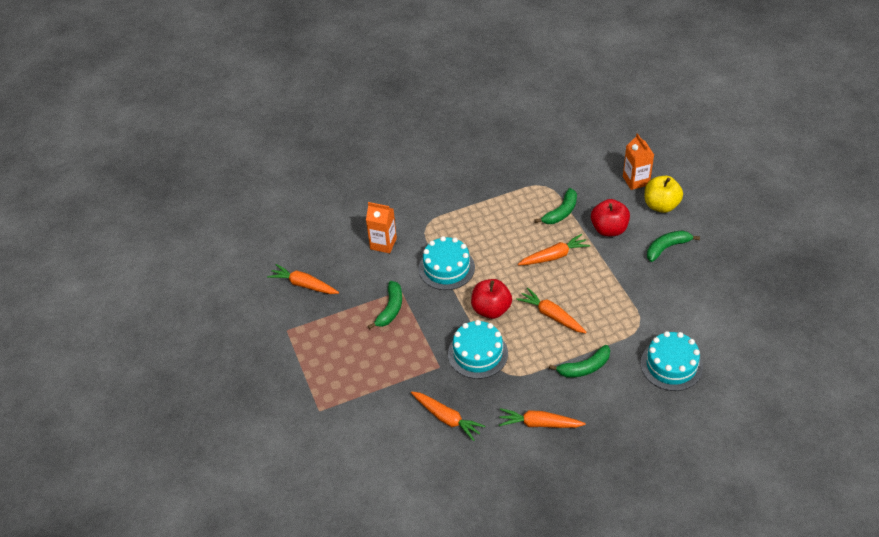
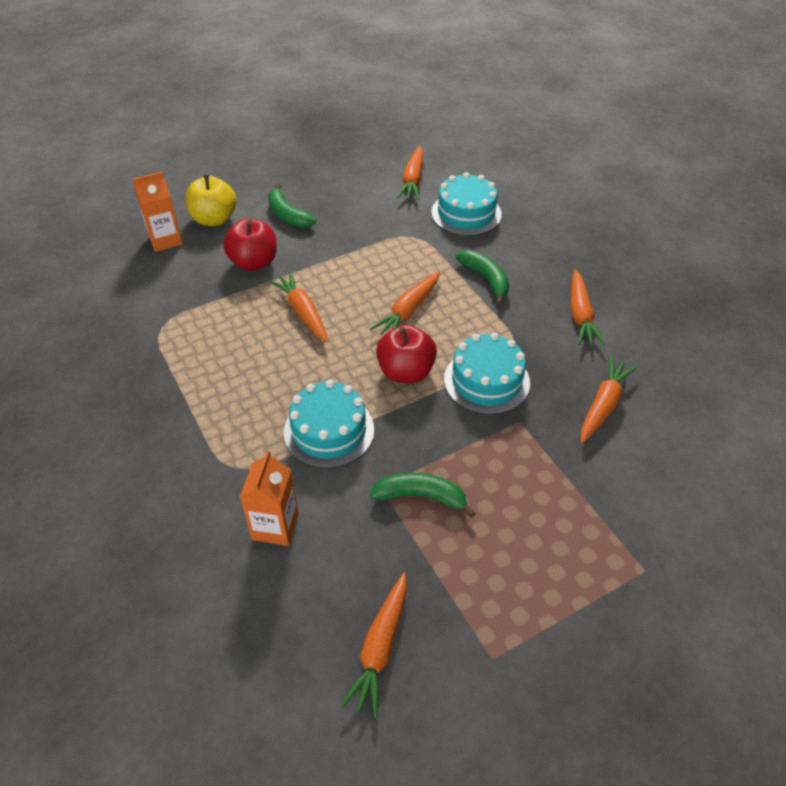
camera: 100 degrees left, 0 degrees up
green banana [534,188,577,224] -> none
none -> orange carrot [397,146,423,200]

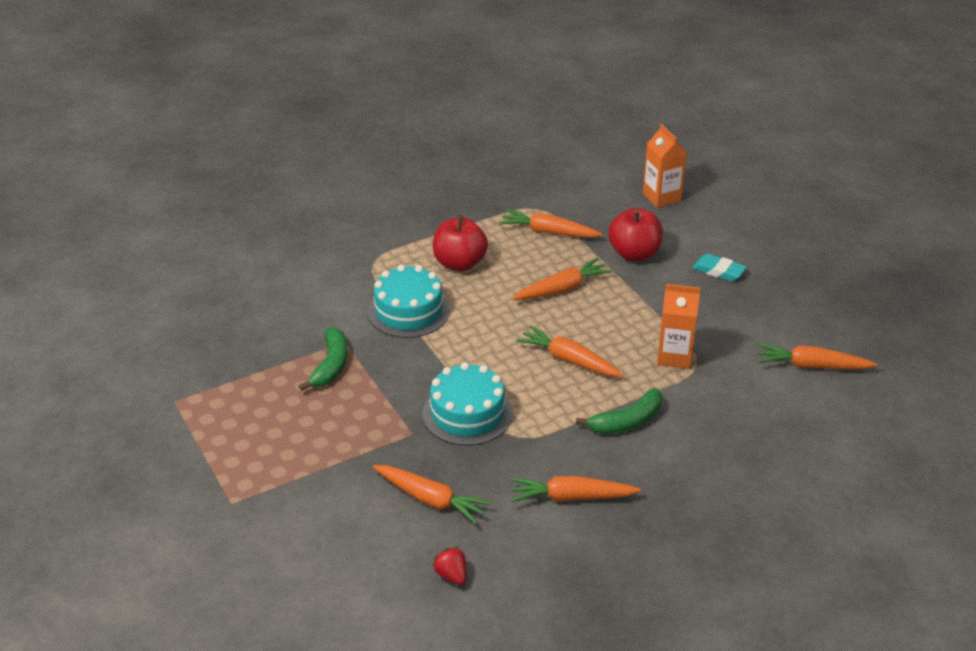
camera: 90 degrees right, 10 degrees down
yellow apple [185,174,236,226] -> none
orange carton [240,451,299,546] -> orange carton moved to [657,284,700,369]
green banana [268,183,316,228] -> turquoise eraser [692,254,747,281]
orange carrot [340,573,407,718] -> orange carrot moved to [499,209,603,238]
red apple [376,325,437,383] -> red apple moved to [433,215,488,271]
turquoise cake [431,172,502,236] -> none
none -> red strawberry [433,546,466,585]

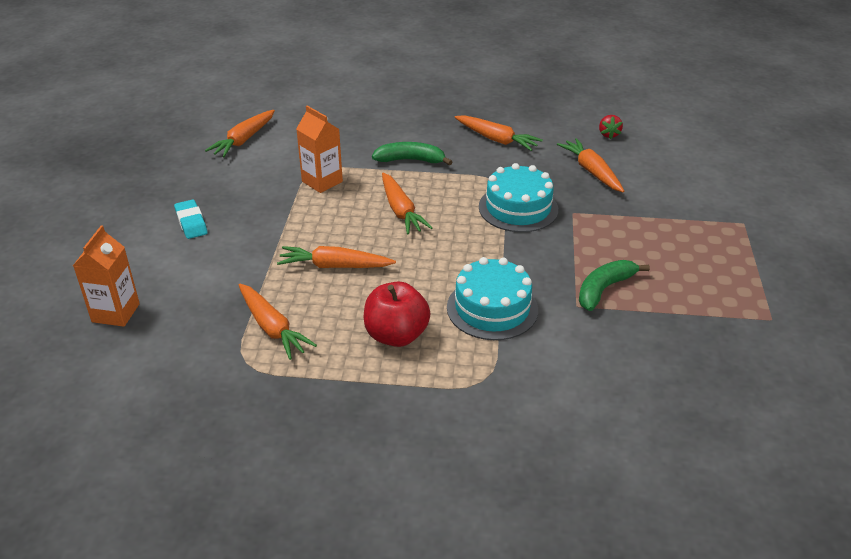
camera: 145 degrees left, 0 degrees up
red apple [608,208,663,261] -> none
orange carrot [758,344,877,369] -> orange carrot turned 75 degrees clockwise [205,110,275,157]

